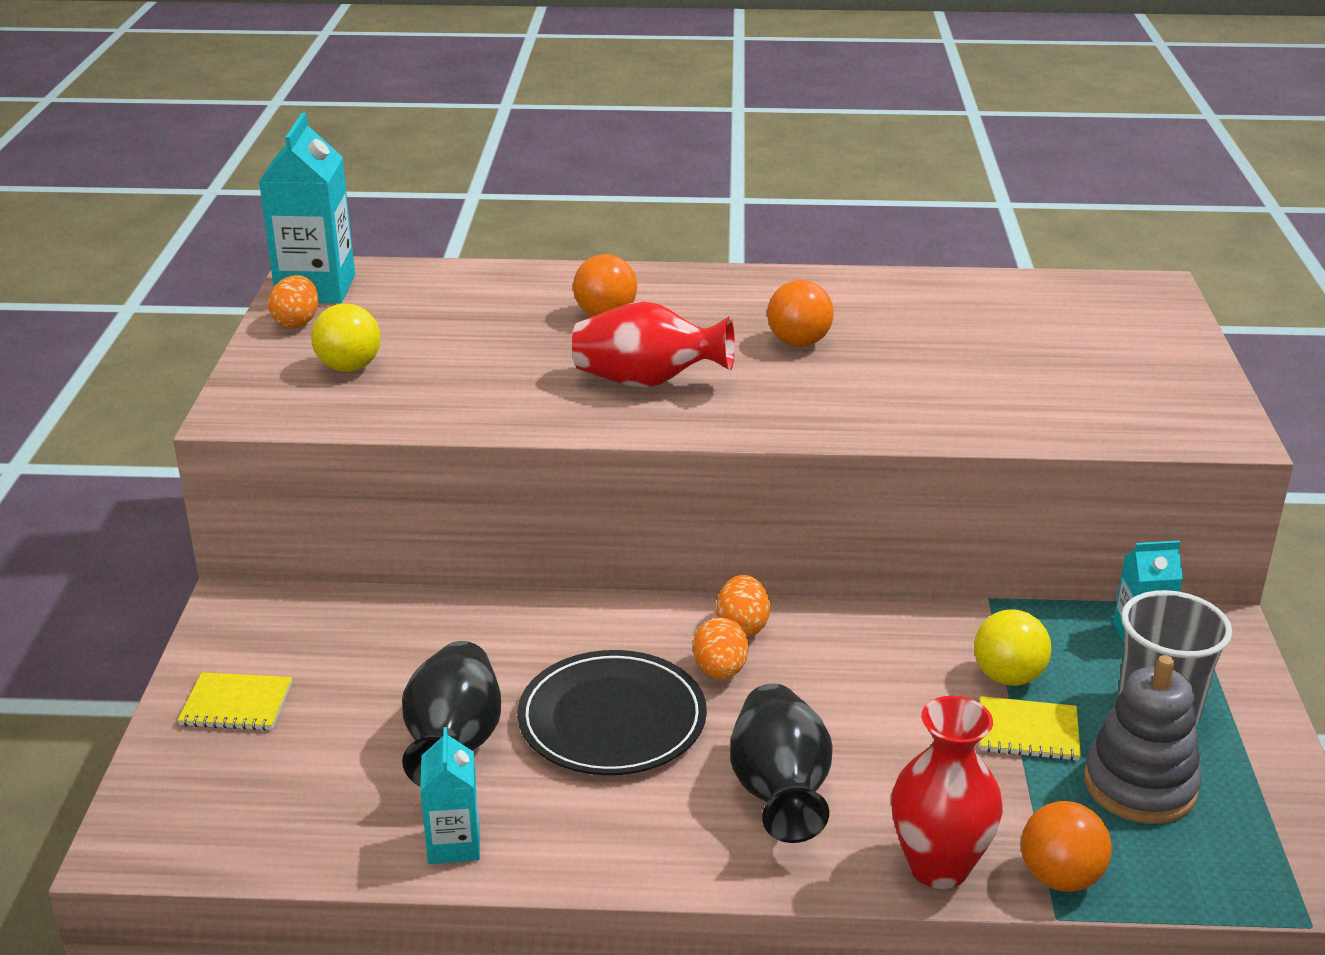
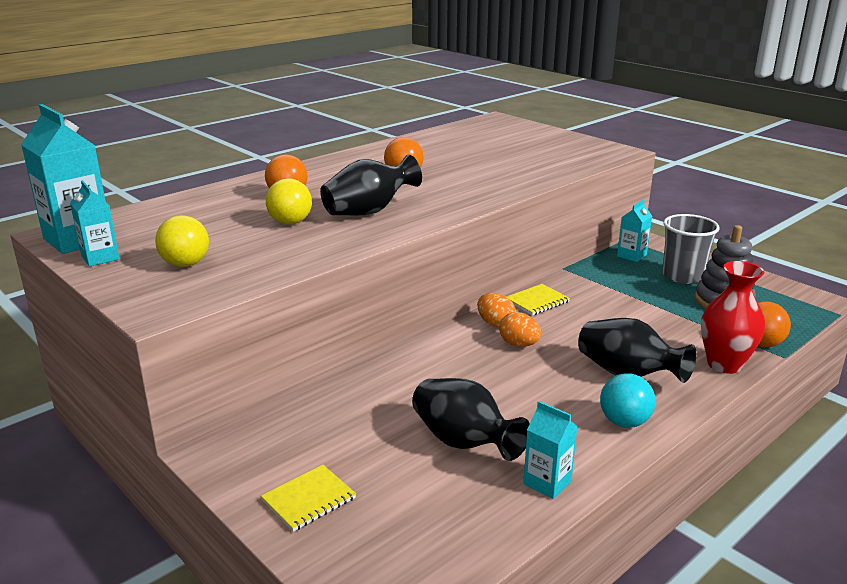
camera: 45 degrees left, 5 degrees down
orange egg [268,275,319,328] -> turquoise carton [70,180,120,267]
black plate [517,650,707,775] -> none
red vase [572,301,735,388] -> black vase [320,155,422,215]
yellow ball [974,609,1051,686] -> yellow ball moved to [266,178,312,225]
yellow notebook [980,696,1081,761] -> yellow notebook moved to [506,284,570,316]
none -> turquoise ball [600,373,655,428]

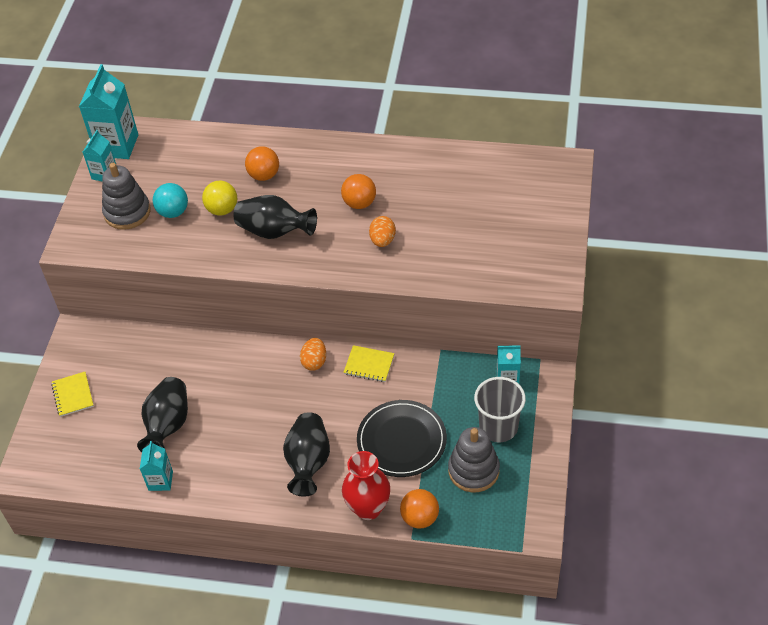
camera: 55 degrees right, 25 degrees up
yellow ball [155,215,209,267] -> grey stacking toy [102,163,151,230]
yellow notebook [261,465,356,532] -> yellow notebook turned 60 degrees clockwise [51,372,94,417]
orange egg [499,312,541,347] -> orange egg moved to [369,216,396,247]
turquoise ball [600,373,655,428] -> turquoise ball moved to [153,183,188,218]
none -> black plate [357,400,447,477]

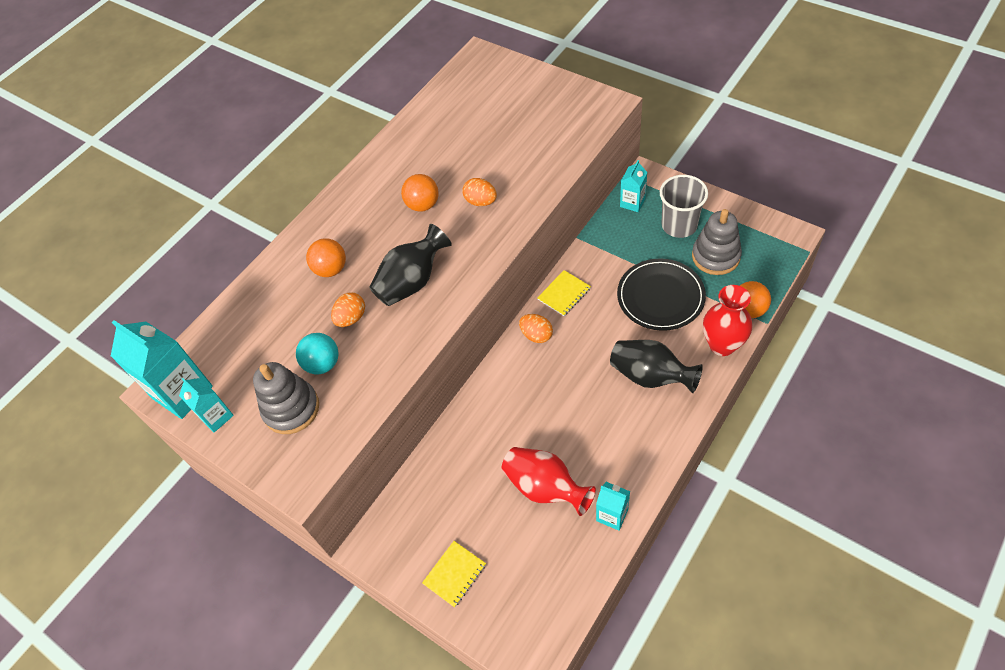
camera: 60 degrees left, 5 degrees up
yellow notebook [51,372,94,417] -> yellow notebook turned 60 degrees counterclockwise [422,541,486,608]
black vase [137,377,188,452] -> red vase [502,447,596,516]
yellow ball [202,181,237,215] -> orange egg [331,292,365,327]

